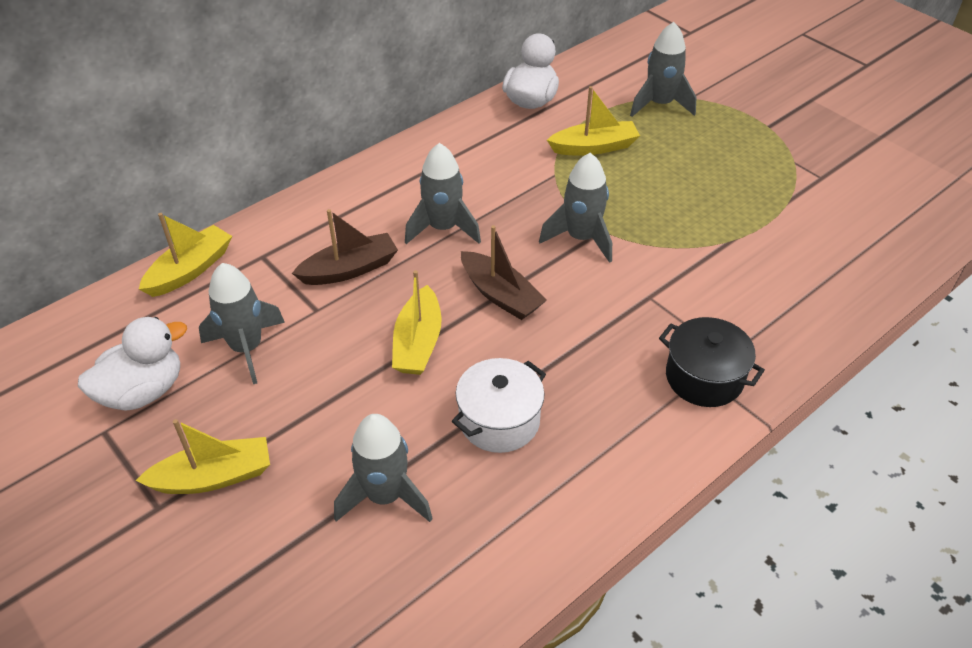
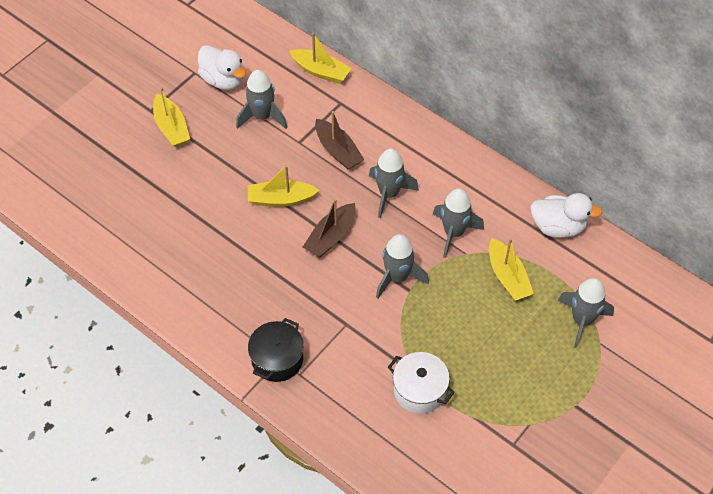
camera: 80 degrees right, 10 degrees up
grey rocket [334,414,433,522] -> grey rocket moved to [433,188,484,258]
white pot [452,358,546,453] -> white pot moved to [388,352,455,414]

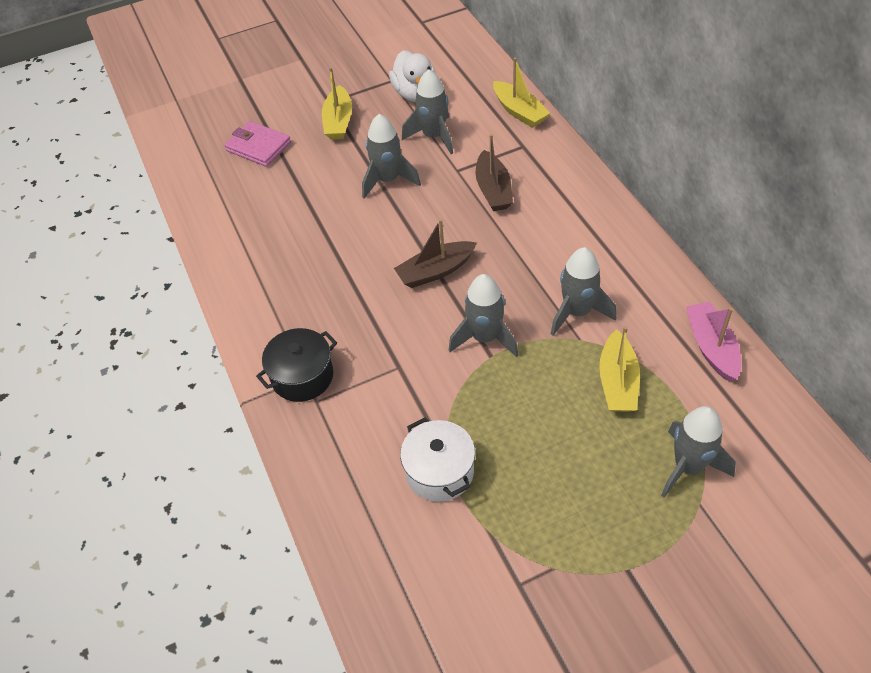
camera: 30 degrees right, 5 degrees down
yellow boat [248,165,320,207] -> none
grey rocket [369,149,419,218] -> grey rocket moved to [362,114,421,199]
white duck [530,193,603,238] -> pink boat [686,302,741,382]
none -> pink wallet [224,121,291,167]

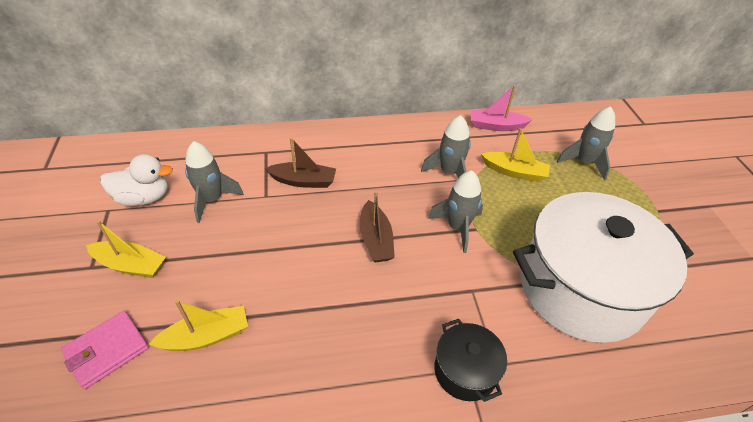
camera: 80 degrees left, 5 degrees down
grey rocket [362,114,421,199] -> none
white pot [400,417,475,502] -> white pot [513,192,694,343], size x2.25
yellow boat [493,57,550,128] -> yellow boat moved to [149,300,248,351]

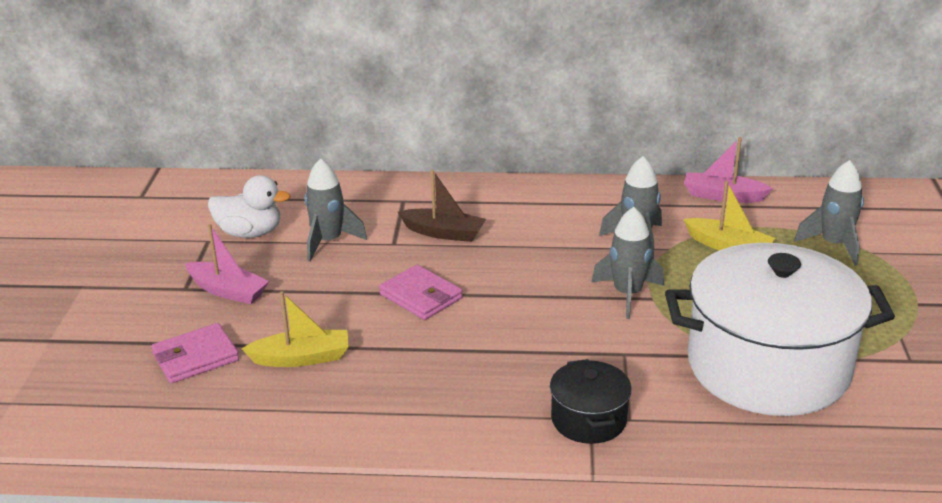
camera: 15 degrees right, 15 degrees down
yellow boat [86,220,166,278] -> pink boat [185,224,269,304]
brown boat [360,191,395,263] -> none
none -> pink wallet [379,265,463,320]

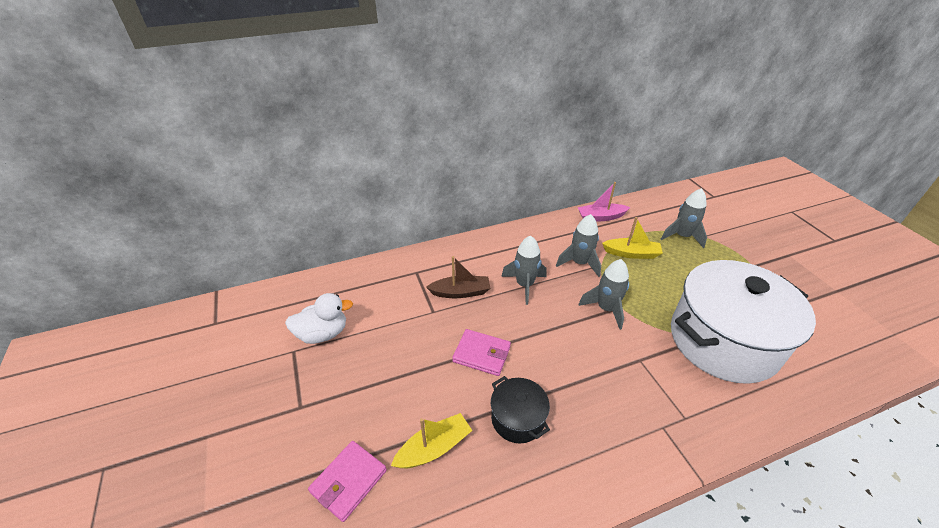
camera: 25 degrees left, 10 degrees up
pink boat [185,224,269,304] -> none
grey rocket [305,158,367,261] -> grey rocket moved to [501,236,547,305]
black pot [550,359,632,444] -> black pot moved to [491,376,550,443]

